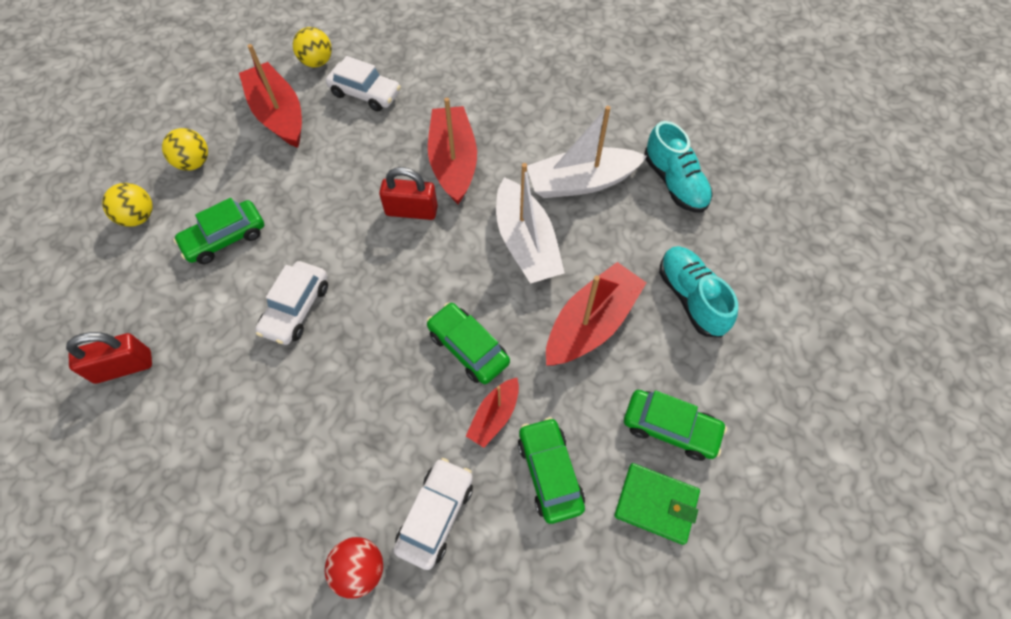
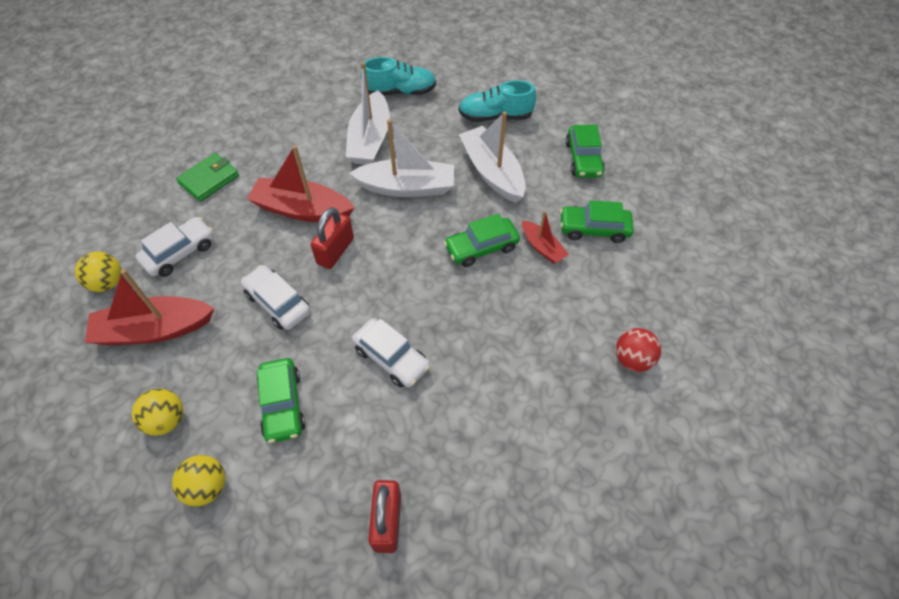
camera: 70 degrees left, 5 degrees down
white car [393,458,473,570] -> white car moved to [241,265,310,330]
red boat [546,262,646,365] -> white boat [459,111,526,203]
green wallet [614,463,700,545] -> green wallet moved to [176,153,239,202]
green car [624,390,727,461] -> green car turned 135 degrees clockwise [565,125,605,178]

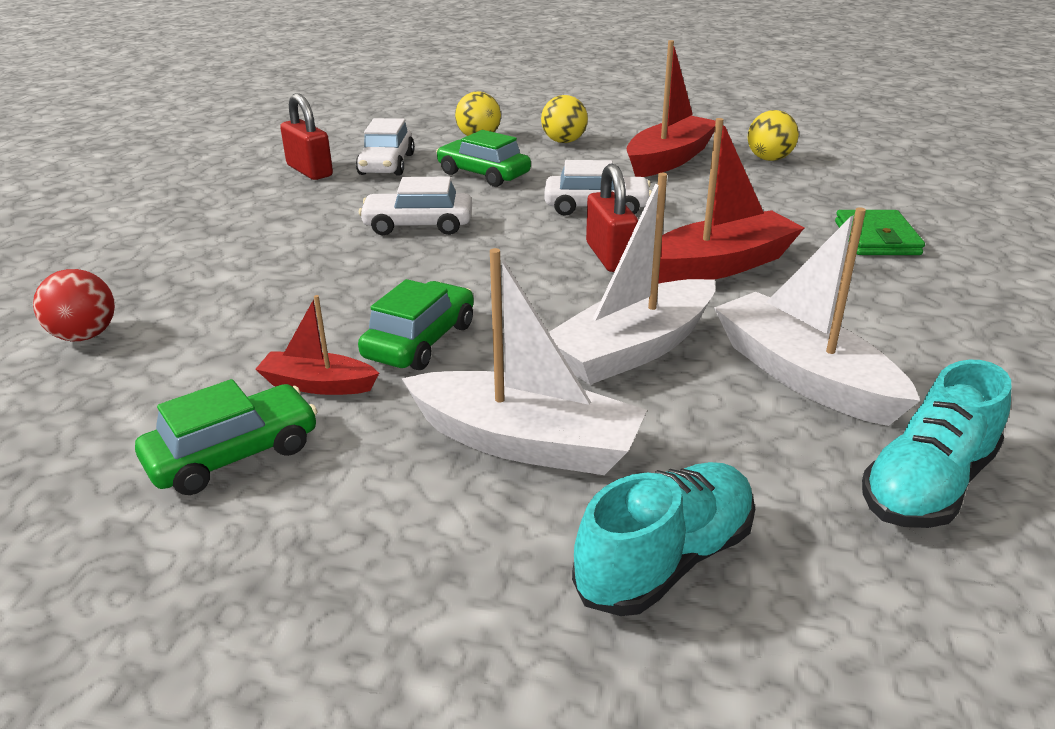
camera: 140 degrees right, 25 degrees down
white car [135,217,214,277] -> white car moved to [356,118,415,176]
green car [565,125,605,178] -> none

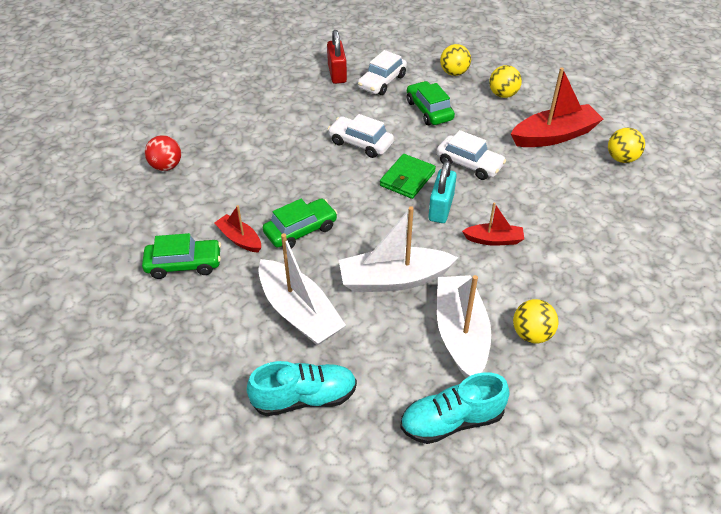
camera: 30 degrees right, 15 degrees up
red padlock [586,163,638,272] -> turquoise padlock [428,161,457,223]
red boat [658,118,804,284] -> red boat [462,202,524,246], size x0.54
green wallet [835,210,925,255] -> green wallet moved to [380,154,436,199]
none -> yellow ball [513,299,559,343]

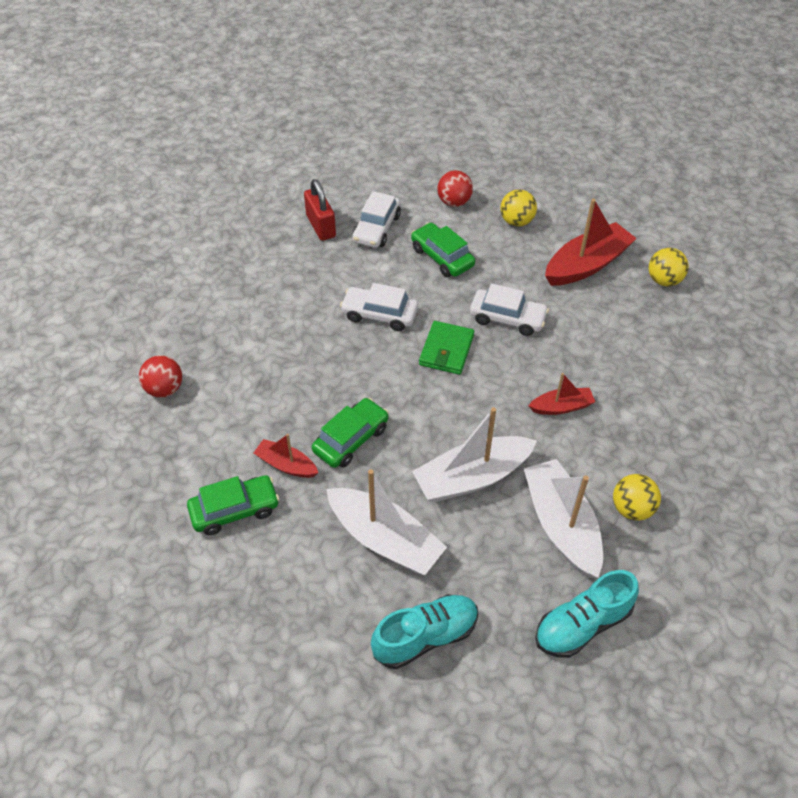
camera: 15 degrees left, 5 degrees up
turquoise padlock [428,161,457,223] -> none
yellow ball [440,44,471,76] -> red ball [437,170,473,207]

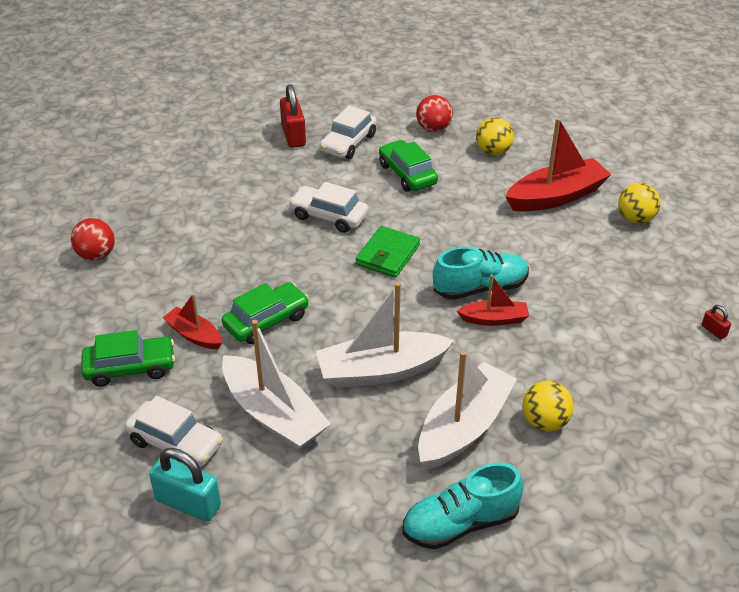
camera: 10 degrees right, 10 degrees down
turquoise shoe [371,594,478,669] -> turquoise shoe moved to [433,247,529,300]
white car [470,283,549,336] -> white car moved to [125,396,223,467]
white boat [524,459,603,578] -> white boat turned 45 degrees clockwise [418,351,517,470]
none -> turquoise padlock [149,448,221,522]
none -> red padlock [702,305,731,340]

